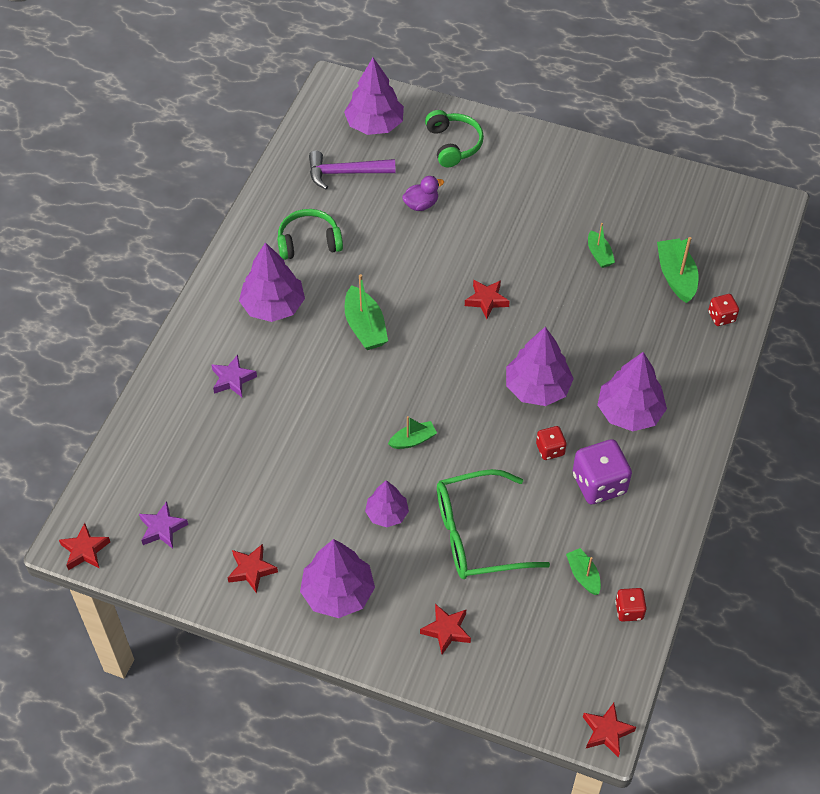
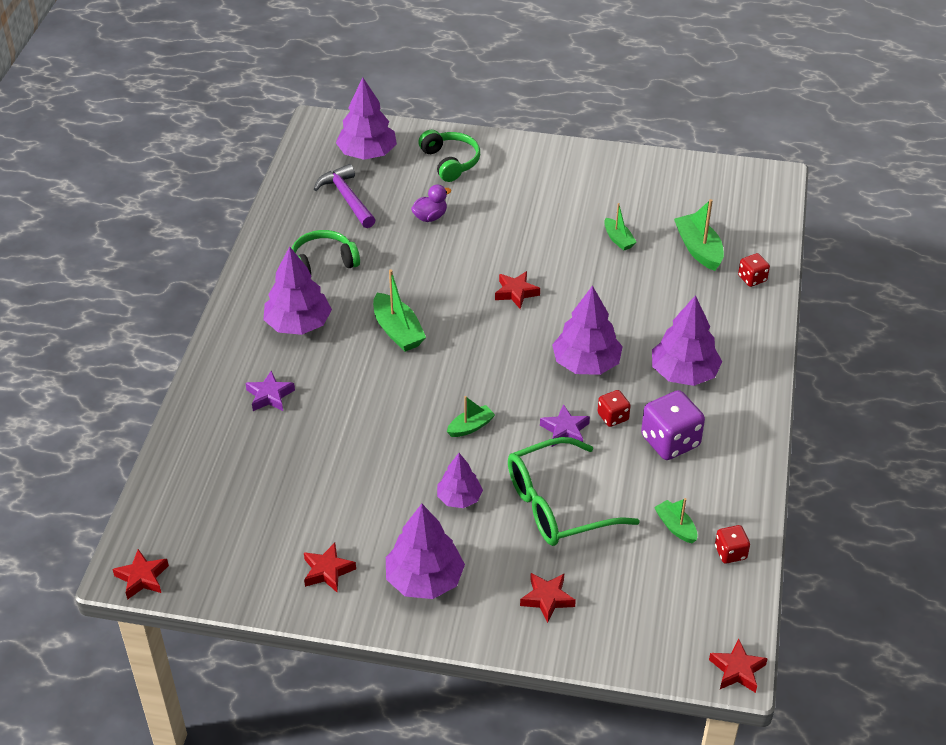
camera: 10 degrees left, 10 degrees down
purple star [139,502,188,549] -> purple star moved to [540,404,590,447]
purple hammer [309,151,396,190] -> purple hammer turned 75 degrees clockwise [314,164,376,228]

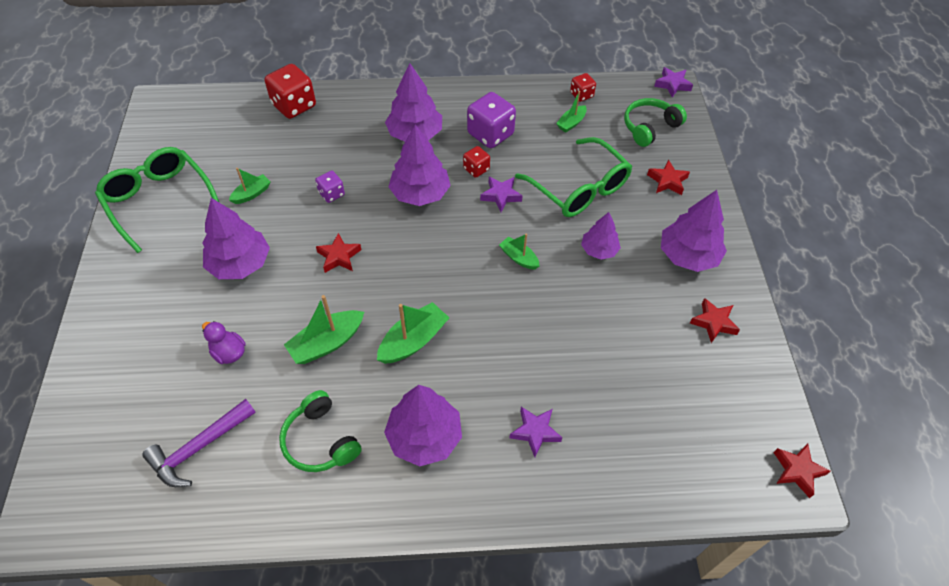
camera: 105 degrees left, 10 degrees up
purple tree [336,77,397,160] -> purple tree moved to [202,198,270,279]
green headphones [418,130,480,182] -> green headphones moved to [624,98,687,147]
green boat [674,199,724,271] -> green boat moved to [284,295,364,364]
red star [709,639,768,693] -> purple star [654,67,693,98]
red dice [738,253,770,287] -> red dice [265,64,316,119], size x1.84
none -> green glasses [95,147,219,253]
none -> purple dice [315,171,345,203]

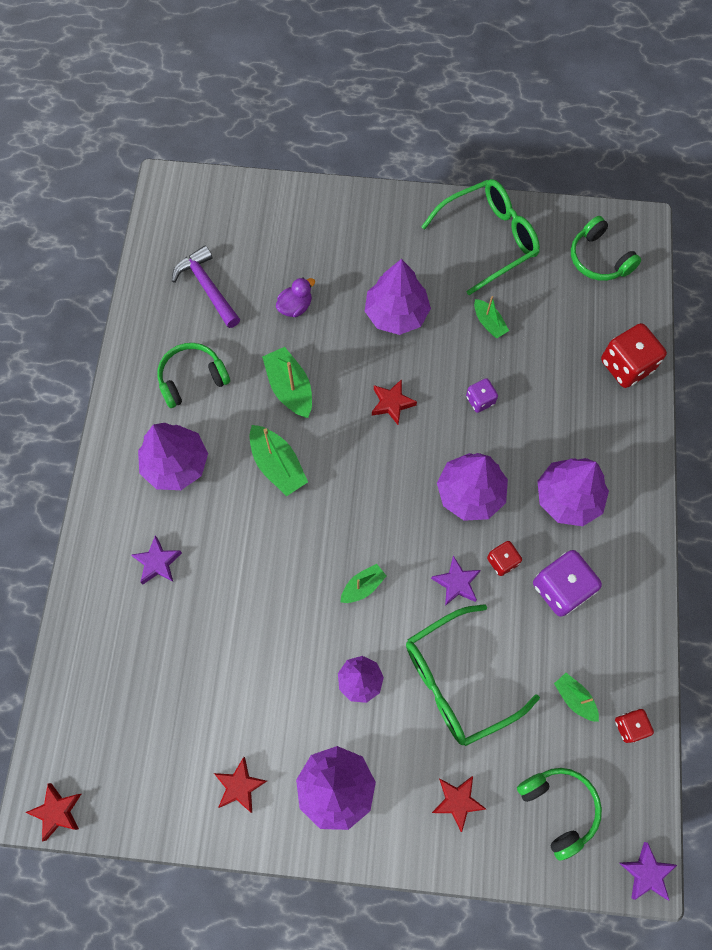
camera: 100 degrees right, 15 degrees up
none -> green headphones [571,216,641,281]

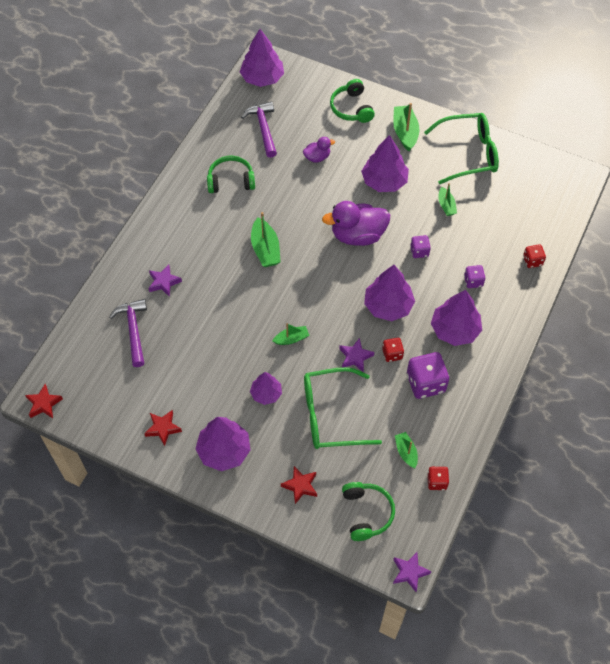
camera: 20 degrees right, 10 degrees down
purple tree [138,423,208,490] -> purple tree moved to [240,29,284,87]
green boat [262,347,312,418] -> green boat moved to [393,103,419,151]
red star [372,379,417,425] -> purple duck [322,201,390,246]
green headphones [571,216,641,281] -> green headphones moved to [330,79,375,123]
red dice [601,323,667,388] -> red dice [523,244,546,268], size x0.54
none -> purple hammer [109,299,147,367]
none -> purple dice [464,265,485,288]

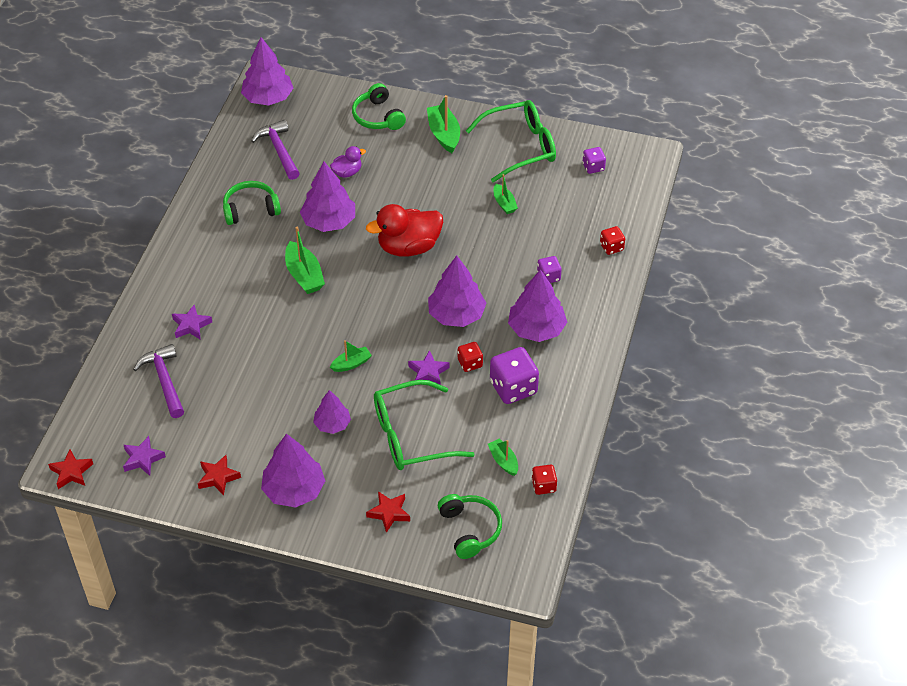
camera: 10 degrees left, 10 degrees down
purple duck [322,201,390,246] -> red duck [366,204,443,257]
purple tree [361,135,409,192] -> purple tree moved to [300,162,355,232]
purple star [393,552,432,592] -> purple star moved to [123,436,166,476]
purple dice [410,235,431,258] -> purple dice moved to [583,147,606,174]

